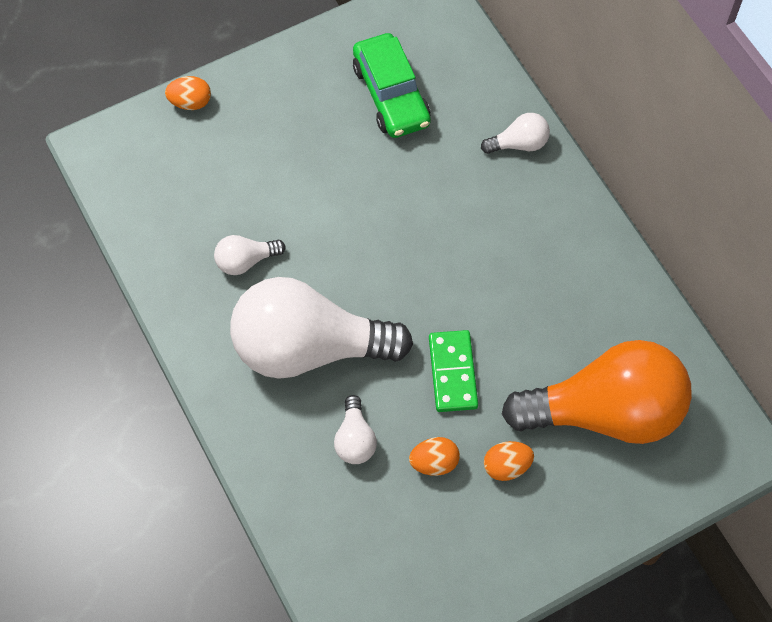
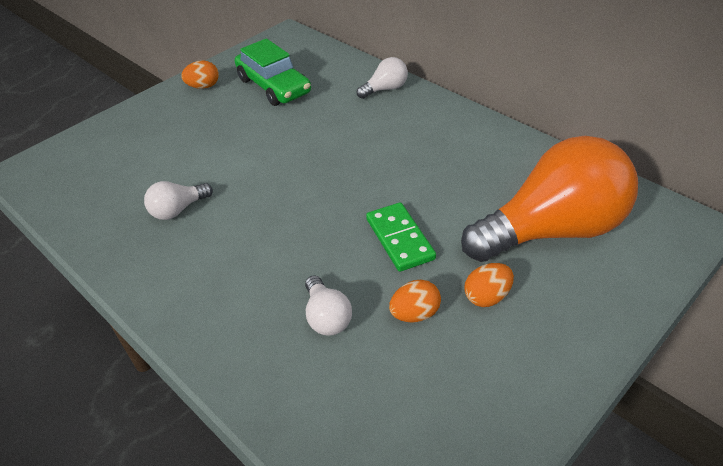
camera: 15 degrees left, 20 degrees down
orange egg [165,76,211,110] -> orange egg moved to [181,60,219,89]
white light bulb [230,277,413,379] -> none

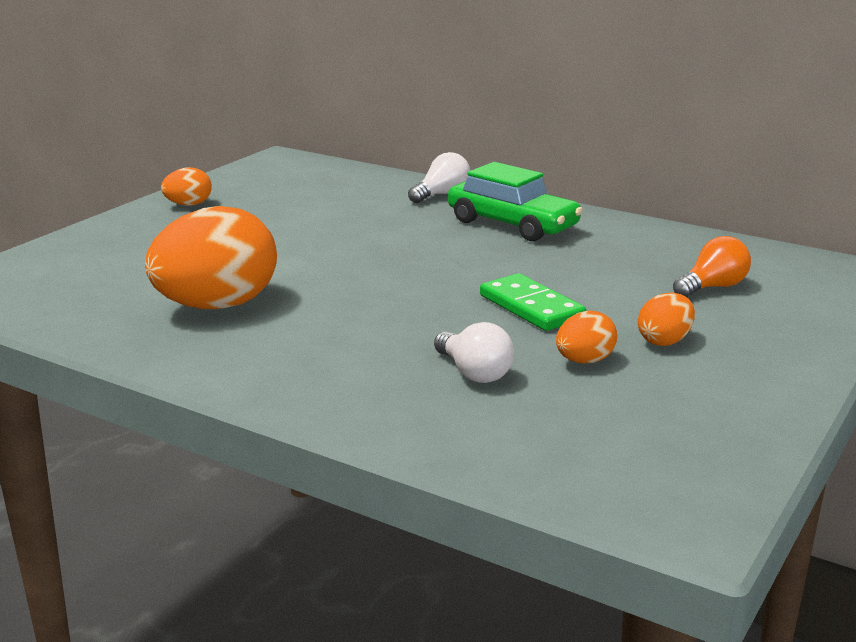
camera: 15 degrees left, 20 degrees down
white light bulb [144,181,213,220] -> orange egg [145,206,277,309]
green car [235,38,311,106] -> green car moved to [448,162,583,241]
orange light bulb [461,136,638,262] -> orange light bulb [673,236,751,297], size x0.42

